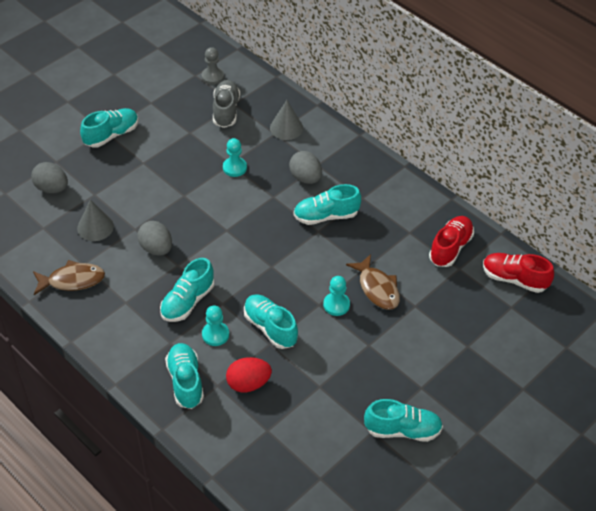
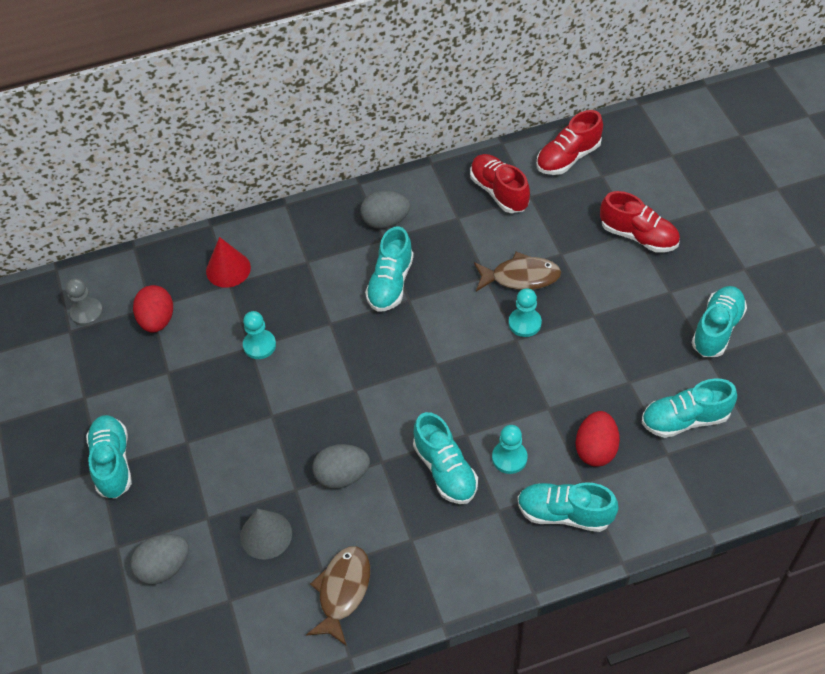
camera: 60 degrees left, 5 degrees up
grey shoe [213,80,240,128] -> red egg [133,285,173,333]
turquoise shoe [244,295,298,349] -> turquoise shoe moved to [642,378,737,438]
grey cone [270,100,303,140] -> red cone [206,237,251,288]
grey egg [289,151,322,184] -> grey egg moved to [360,190,410,229]
none -> red shoe [600,191,680,253]

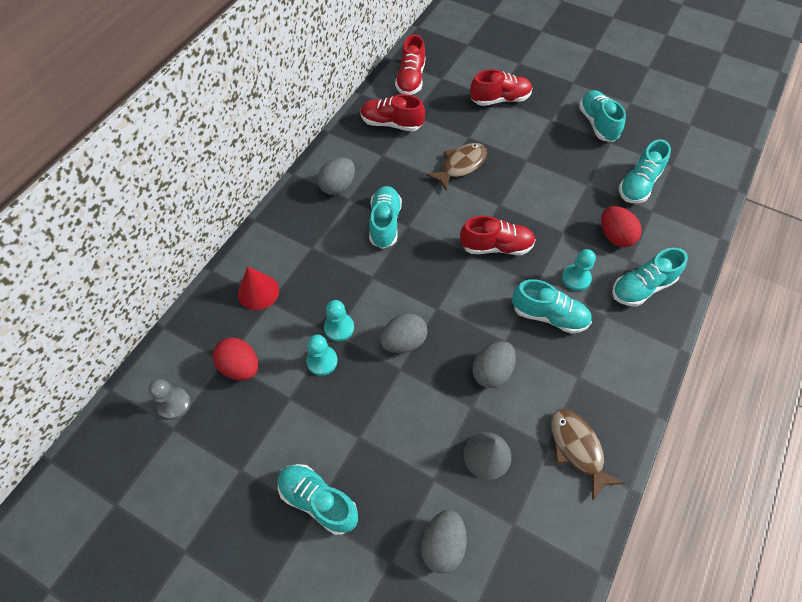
camera: 45 degrees left, 5 degrees up
turquoise shoe [365,227,414,312] -> turquoise shoe turned 150 degrees counterclockwise [369,186,402,249]
turquoise pawn [509,288,542,337] -> turquoise pawn moved to [306,335,338,376]
none -> grey egg [380,313,428,353]
none -> red shoe [460,216,536,255]

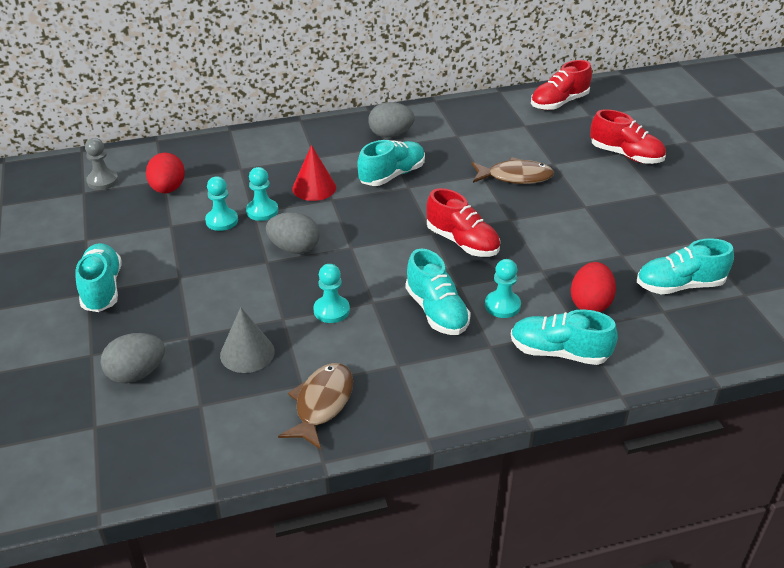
camera: 45 degrees right, 20 degrees down
red cone [238,266,279,310] -> red cone moved to [292,145,336,201]
red shoe [360,94,425,132] -> none
grey egg [472,341,516,388] -> turquoise pawn [313,264,350,323]
turquoise shoe [579,90,626,142] -> none

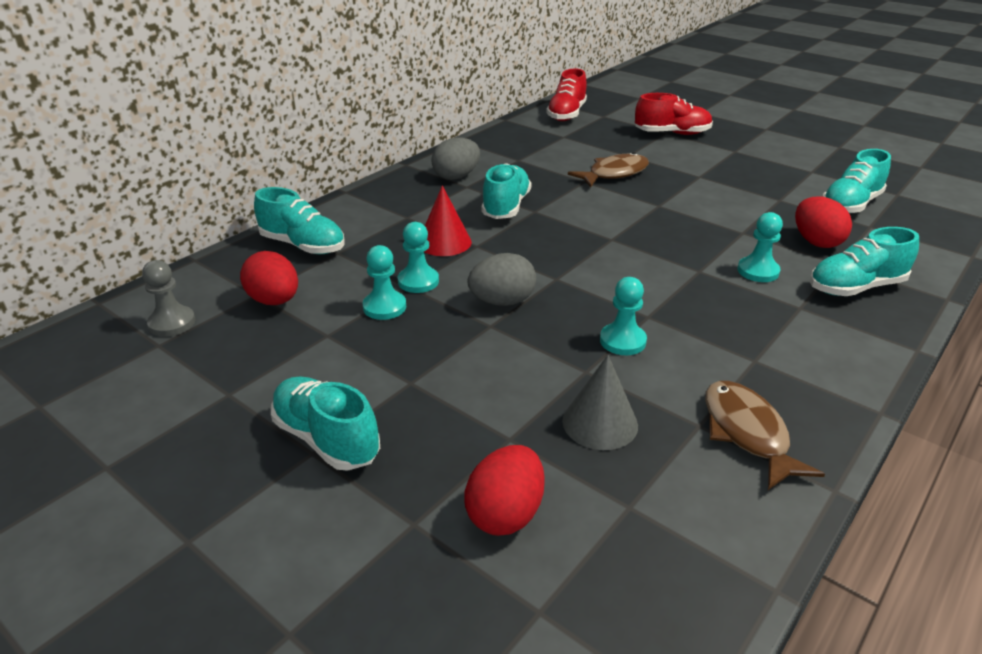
camera: 35 degrees left, 5 degrees down
grey egg [101,333,165,383] -> red egg [464,445,545,536]
turquoise shoe [406,248,471,335] -> turquoise shoe moved to [254,187,344,254]
red shoe [426,188,500,257] -> none

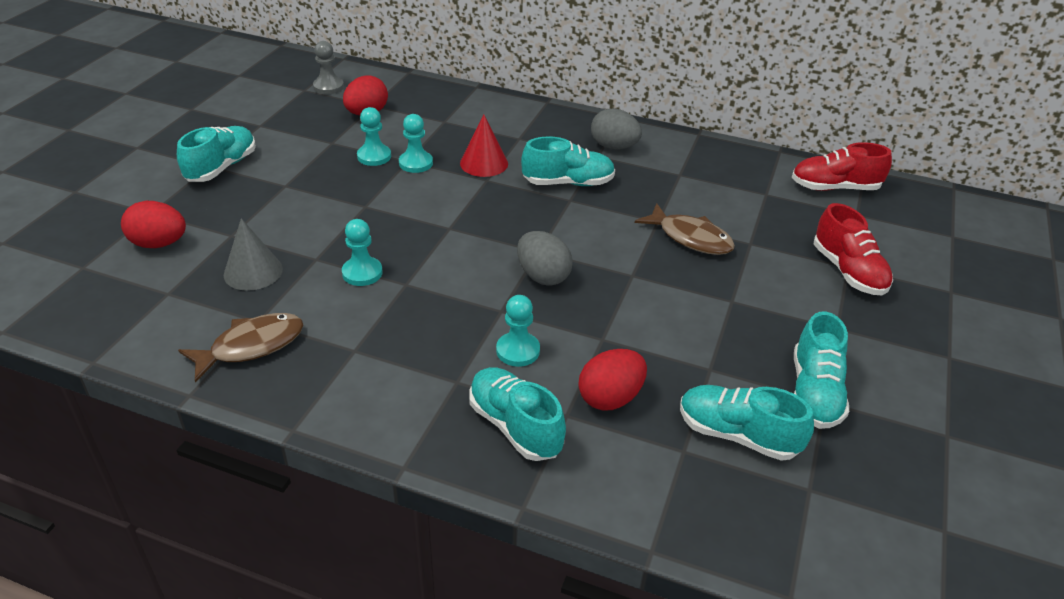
camera: 70 degrees right, 5 degrees up
turquoise shoe [254,187,344,254] -> turquoise shoe moved to [794,312,849,429]
grey egg [468,253,536,306] -> grey egg moved to [517,231,573,286]

